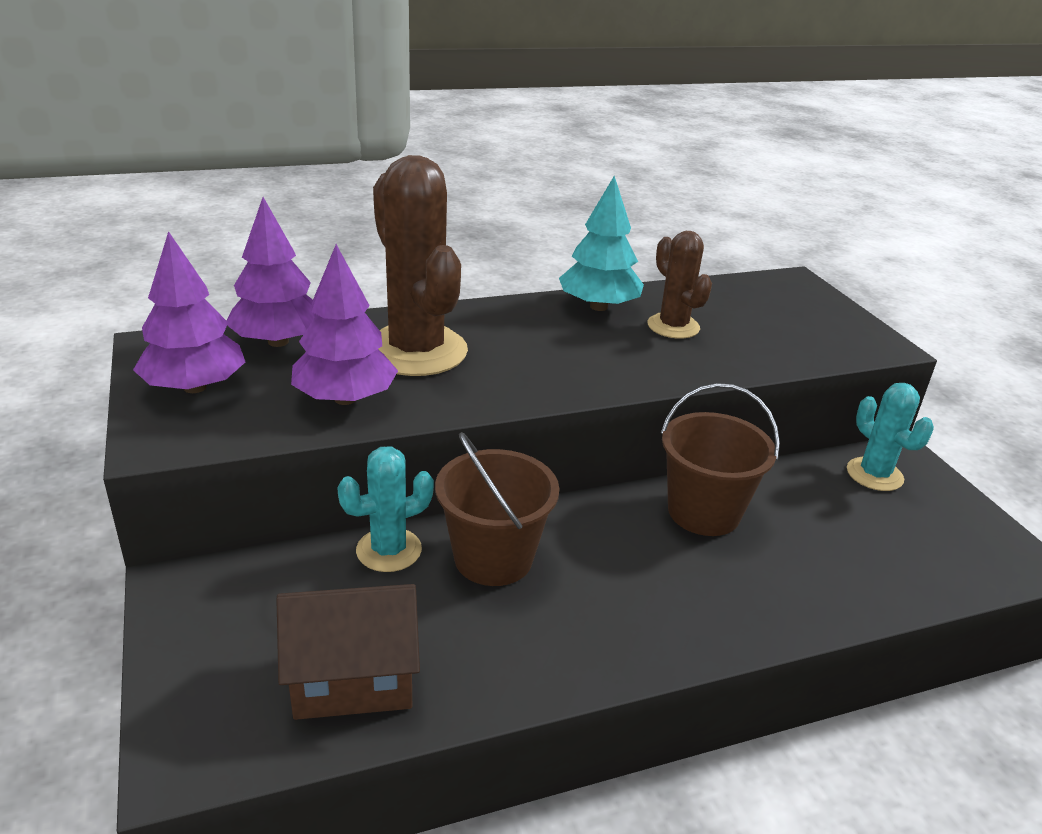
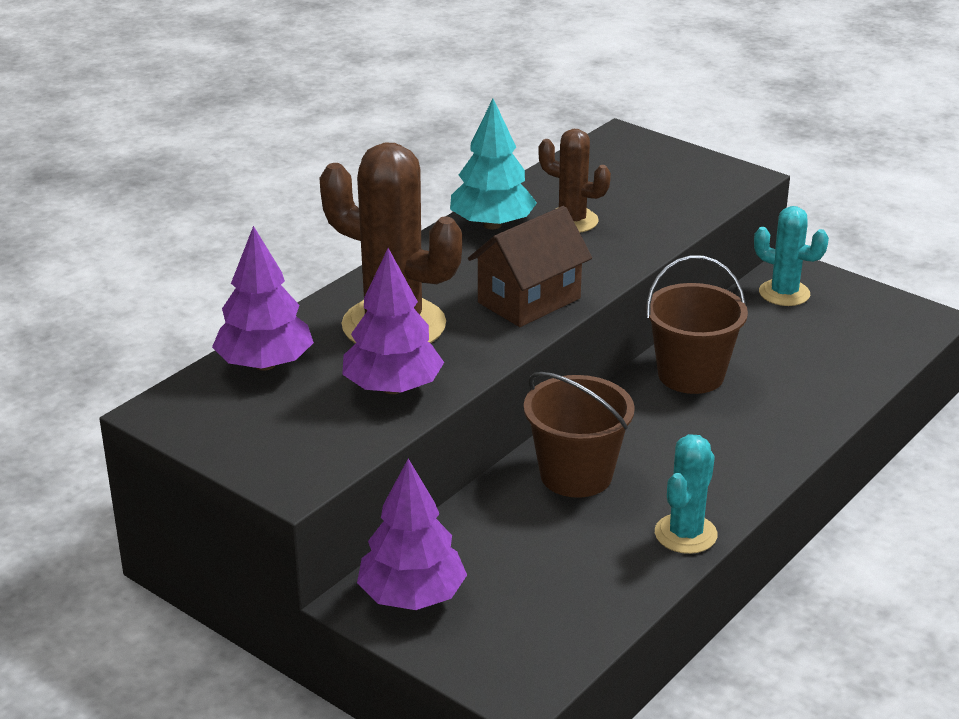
camera: 30 degrees left, 0 degrees up
purple tree [133,231,245,393] -> purple tree moved to [357,459,467,610]
brown house [276,584,420,720] -> brown house moved to [468,206,592,327]
turquoise cactus [337,447,434,572] -> turquoise cactus moved to [655,434,718,554]

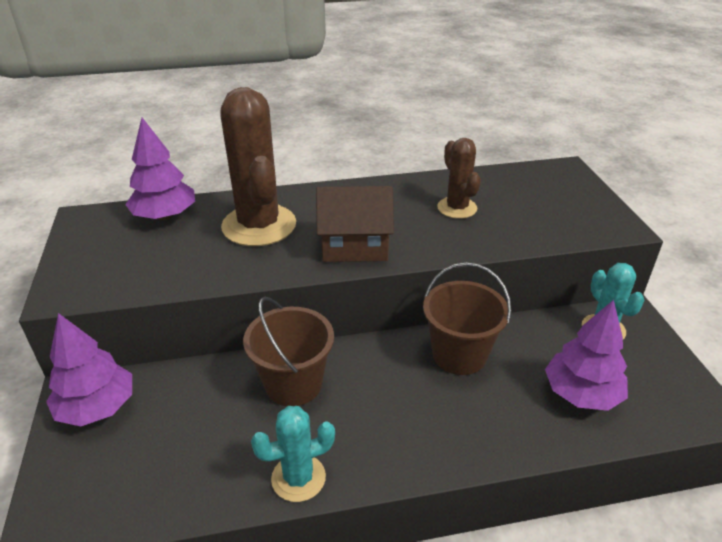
camera: 40 degrees right, 5 degrees up
purple tree [342,248,444,394] -> purple tree moved to [545,300,628,411]
turquoise tree [450,99,537,230] -> none

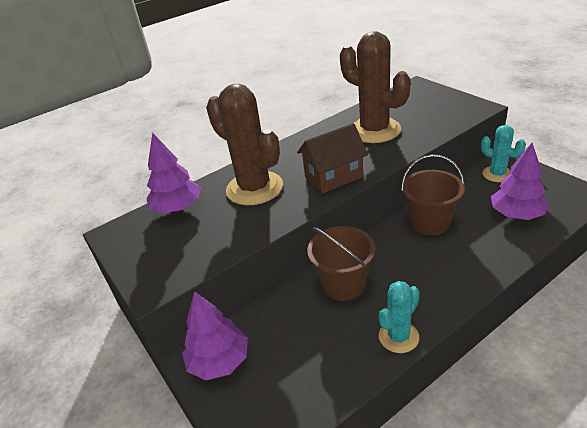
camera: 20 degrees left, 0 degrees up
brown cactus [437,138,481,219] -> brown cactus [340,31,411,143], size x1.80

